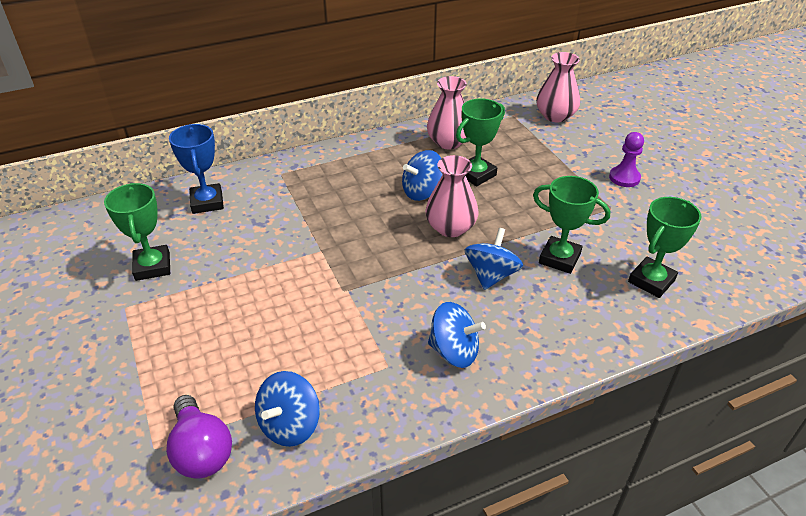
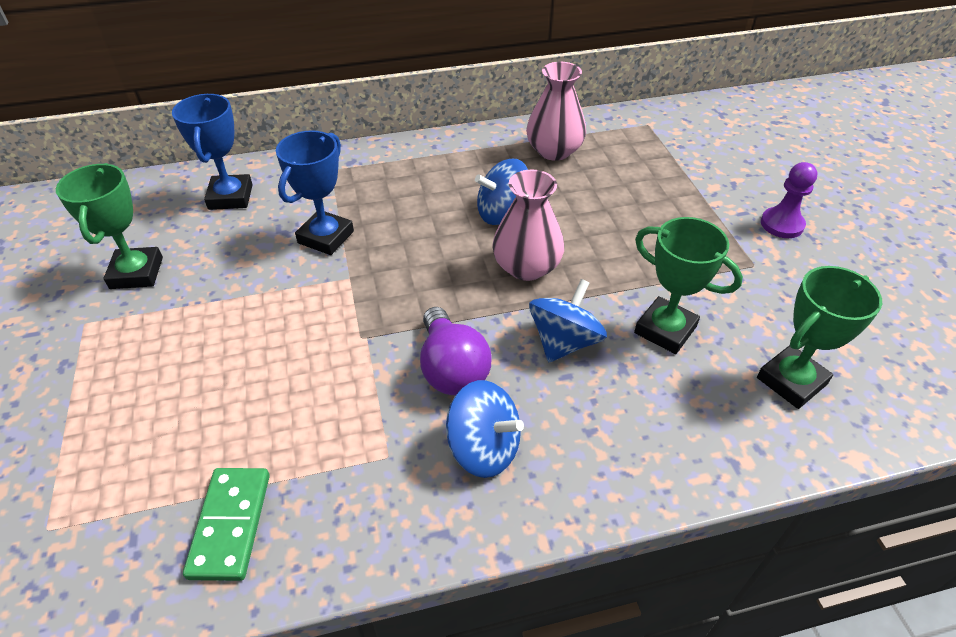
camera: 10 degrees right, 5 degrees up
purple light bulb [166,395,232,478] -> purple light bulb moved to [420,307,491,395]
blue spinning top [255,371,320,447] -> green domino [183,468,270,581]
green trophy [456,98,505,186] -> none
pink vase [536,52,580,122] -> none
none -> blue trophy [276,130,354,255]

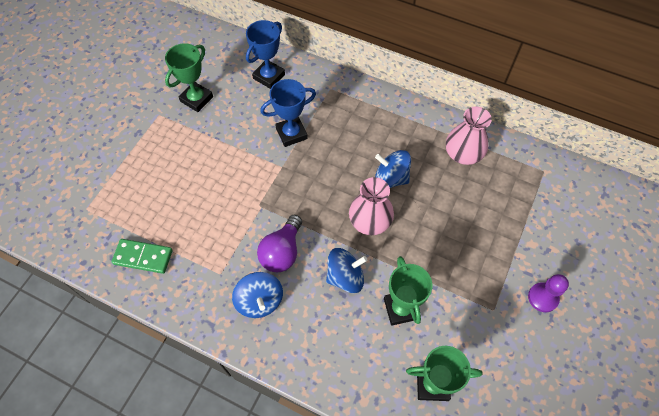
camera: 40 degrees right, 15 degrees up
green domino [183,468,270,581] -> green domino turned 60 degrees clockwise [111,239,172,274]

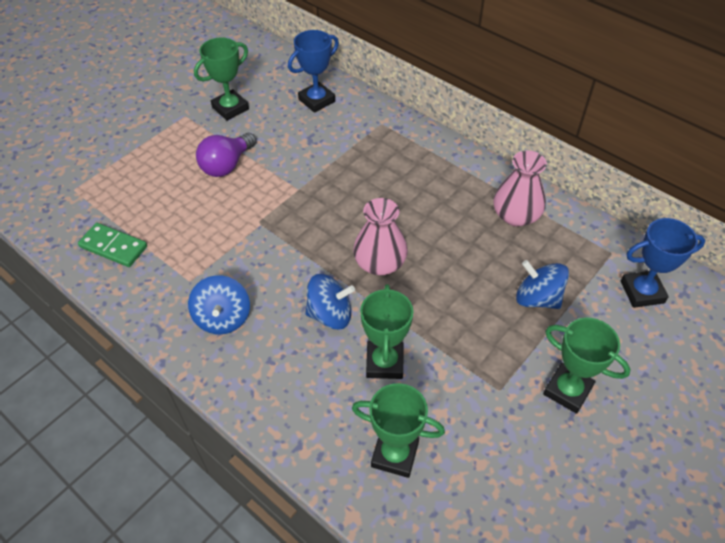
camera: 15 degrees right, 10 degrees down
purple light bulb [257,215,302,272] -> purple light bulb moved to [196,133,256,177]
blue trophy [260,79,316,147] -> blue trophy moved to [621,218,706,308]
blue spinning top [375,150,411,188] -> blue spinning top moved to [516,260,569,309]
purple pawn [528,274,569,312] -> green trophy [543,318,631,414]

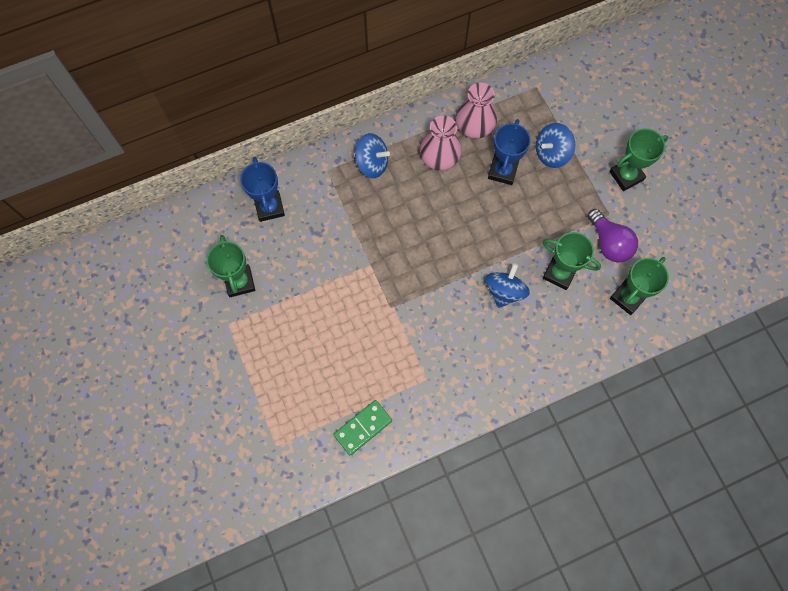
camera: 65 degrees left, 20 degrees up
blue spinning top [188,275,250,334] -> blue spinning top moved to [355,133,390,178]
purple light bulb [196,133,256,177] -> purple light bulb moved to [587,209,638,262]
pink vase [353,198,408,275] -> pink vase moved to [420,115,462,171]
blue trophy [621,218,706,308] -> blue trophy moved to [488,119,531,185]

